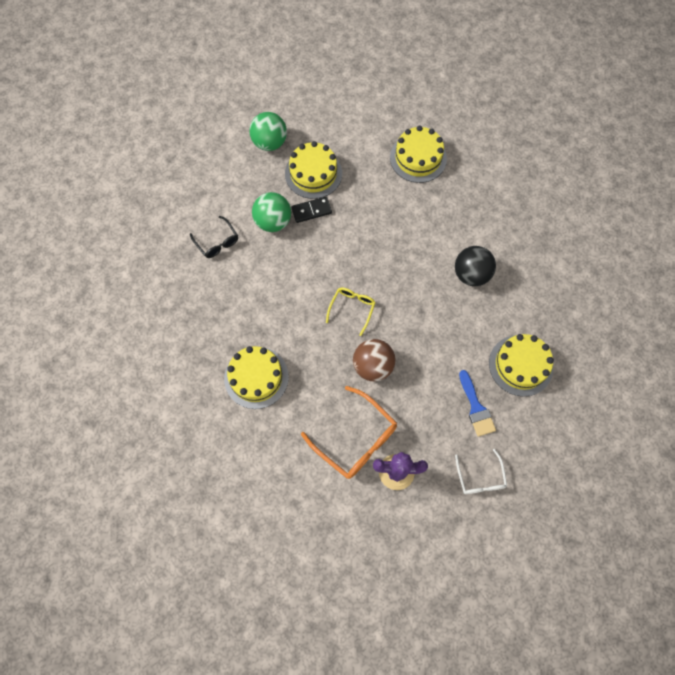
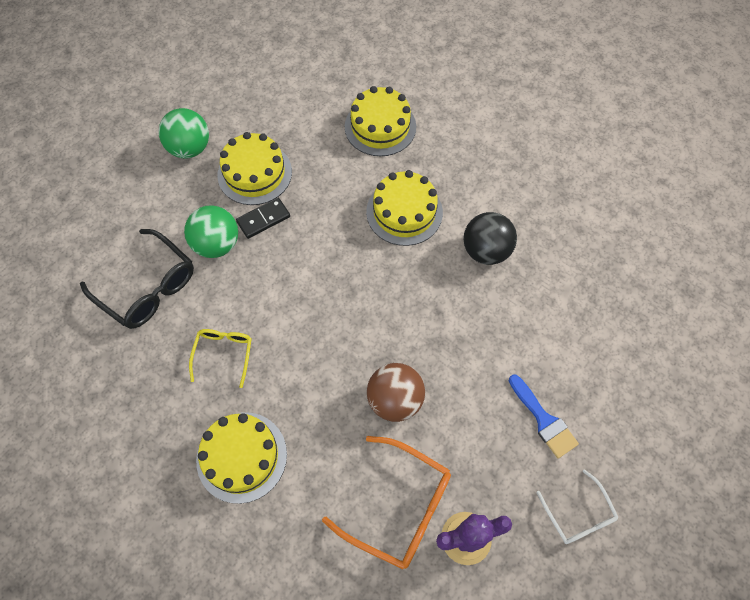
camera: 15 degrees left, 5 degrees down
black glasses [190,216,238,258] -> black glasses [80,229,194,329], size x1.70
yellow glasses [326,287,376,336] -> yellow glasses moved to [189,329,252,388]
yellow cake [489,334,554,397] -> yellow cake moved to [366,170,443,246]

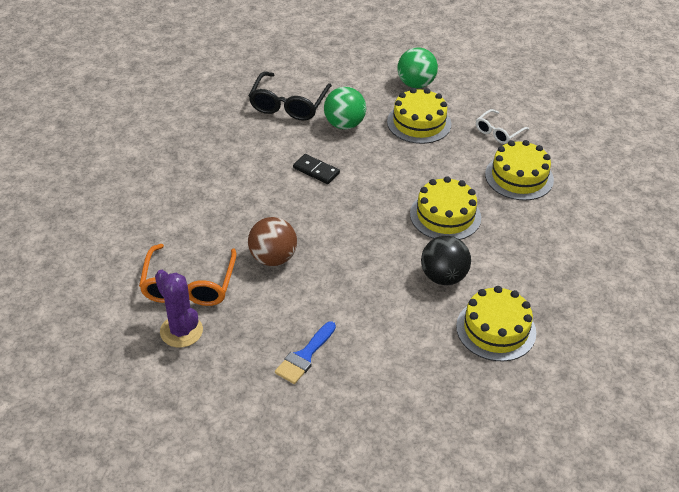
camera: 65 degrees right, 20 degrees down
yellow glasses [189,329,252,388] -> none
yellow cake [196,412,287,504] -> yellow cake moved to [456,286,536,361]
black domino [236,198,290,239] -> black domino moved to [293,154,340,184]
white glasses [536,469,618,544] -> white glasses moved to [476,109,529,144]

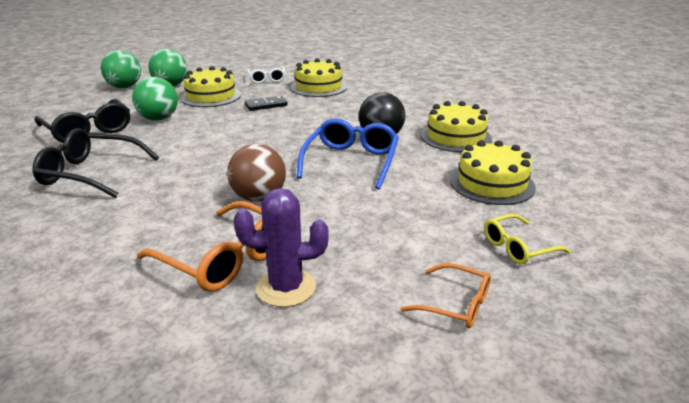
camera: 55 degrees left, 15 degrees down
blue brush [275,321,336,384] -> none
black domino [293,154,340,184] -> black domino moved to [245,96,288,111]
yellow cake [410,176,481,240] -> yellow cake moved to [450,140,536,205]
none -> black glasses [32,128,159,198]
none -> green ball [101,50,141,88]
none -> blue glasses [296,118,399,189]
none -> orange glasses [401,263,491,328]
none -> yellow glasses [484,214,571,264]

